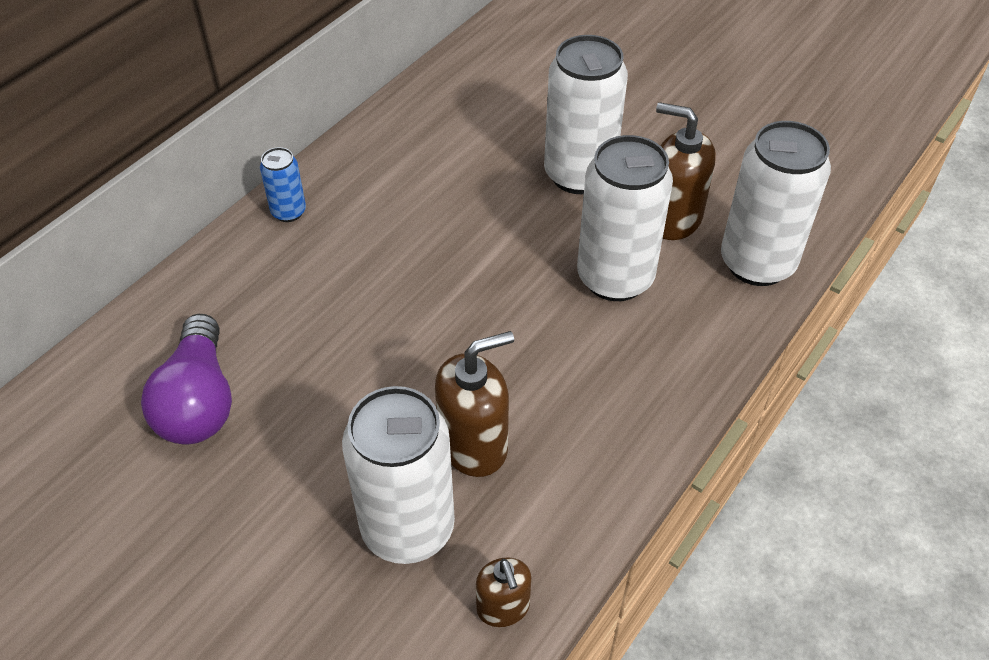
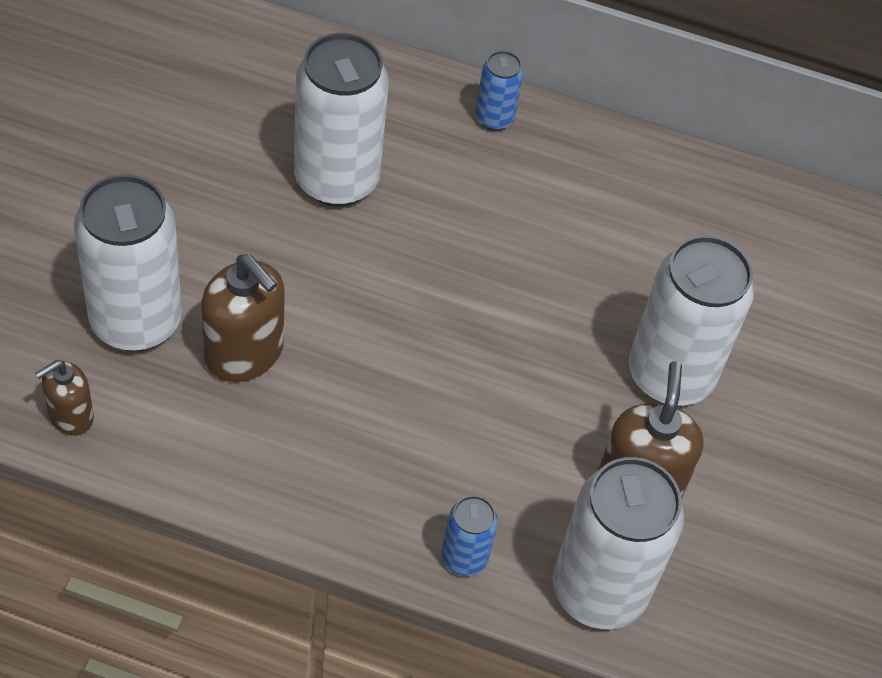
camera: 65 degrees right, 5 degrees up
purple light bulb [141,314,232,444] -> none
white can [577,135,673,301] -> white can moved to [294,33,389,206]
none -> blue can [442,495,498,576]

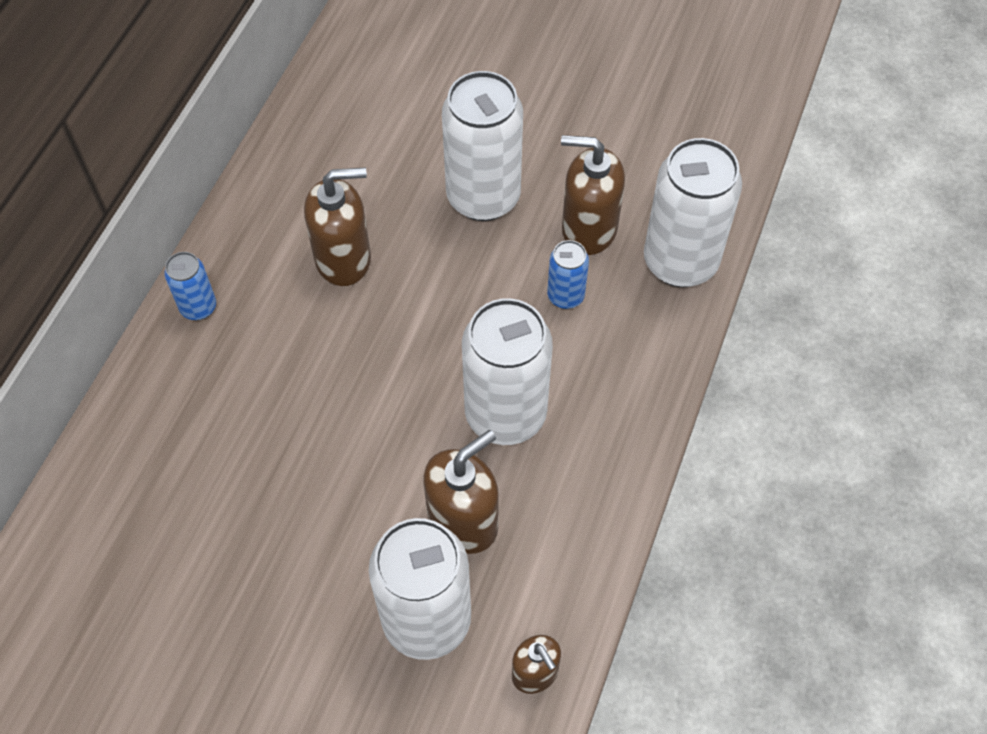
camera: 80 degrees left, 5 degrees up
white can [294,33,389,206] -> white can moved to [462,298,553,445]
blue can [442,495,498,576] -> blue can moved to [547,240,589,309]
none -> brown soap dispenser [304,168,371,286]

